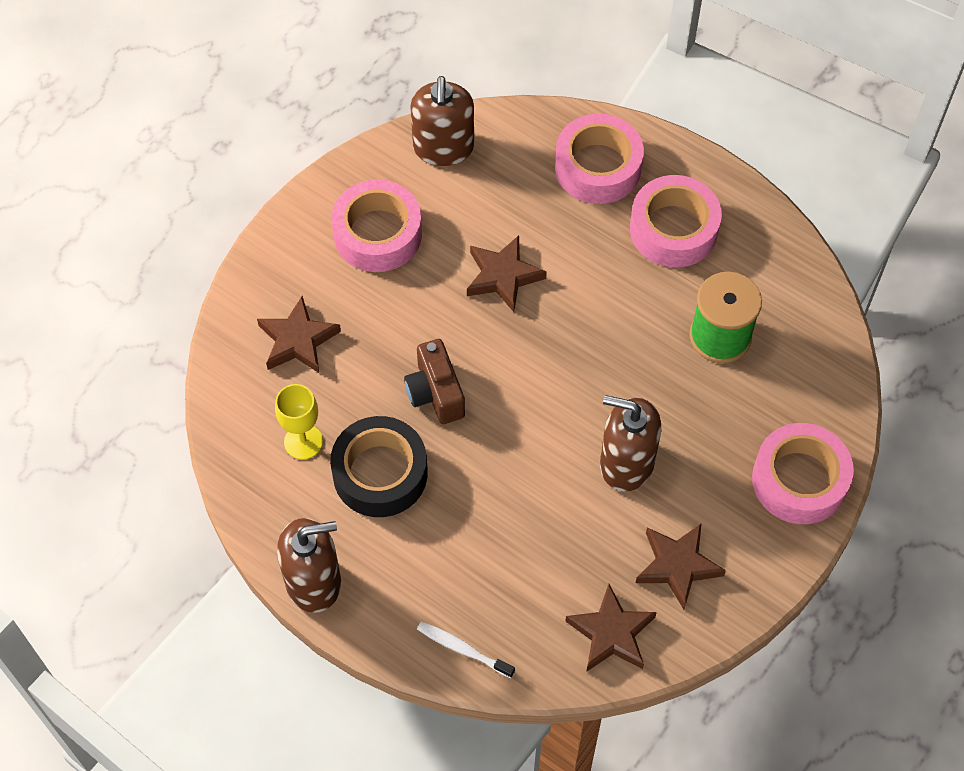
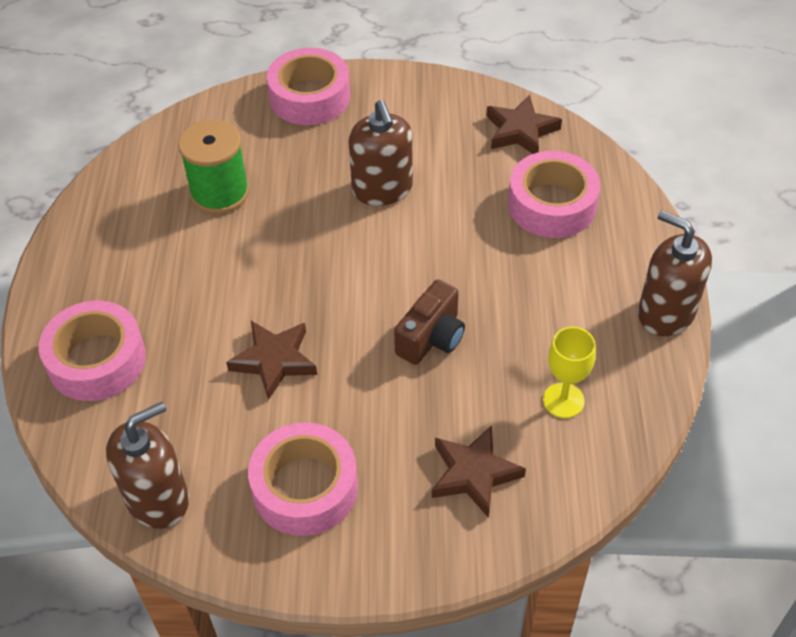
camera: 125 degrees left, 10 degrees down
black tape [330,416,428,517] -> none
white toothbrush [417,621,515,678] -> none
pink tape [630,175,722,267] -> pink tape moved to [508,151,600,238]
brown star [636,523,726,609] -> none

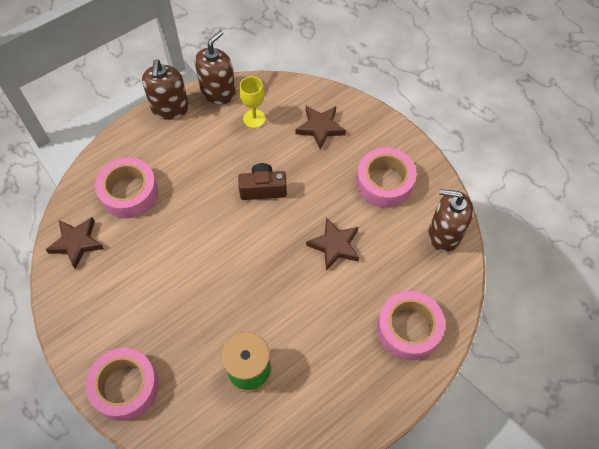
camera: 130 degrees left, 10 degrees up
brown soap dispenser [348,100,413,206] -> brown soap dispenser moved to [195,30,236,104]

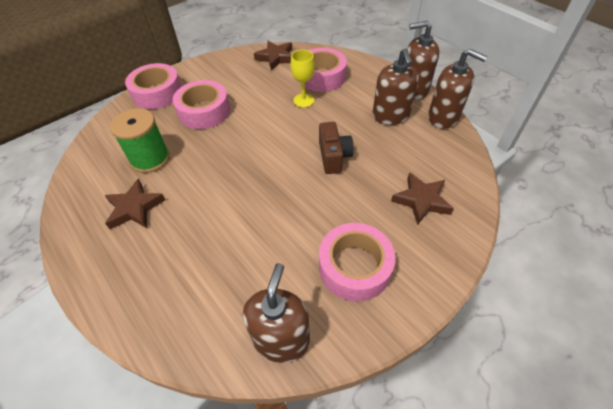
camera: 90 degrees right, 10 degrees down
yellow goblet [239,76,266,128] -> yellow goblet moved to [290,50,315,108]
brown star [306,217,359,271] -> brown star moved to [104,179,165,229]
pink tape [377,291,445,360] -> pink tape moved to [173,80,230,129]
none -> brown soap dispenser [372,49,419,125]

